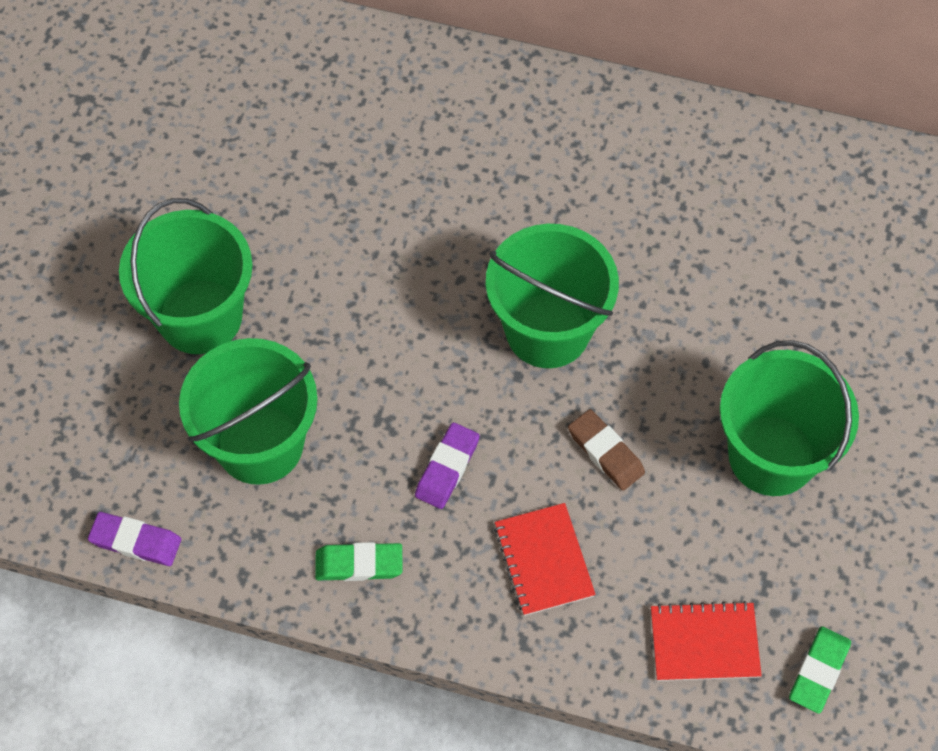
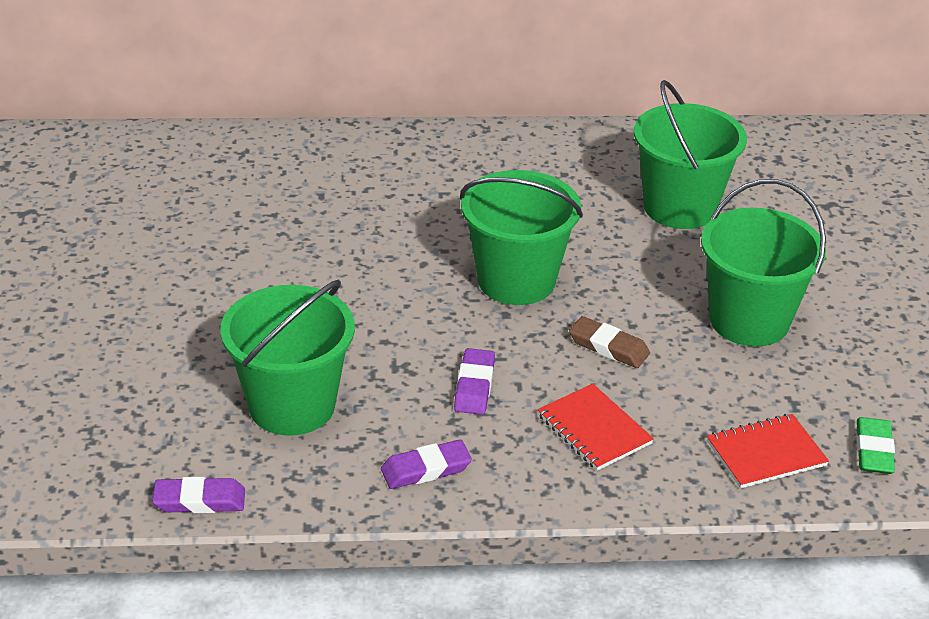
camera: 20 degrees left, 25 degrees down
green bucket [119,198,253,354] -> green bucket moved to [634,80,747,229]
green eraser [315,542,403,581] -> purple eraser [381,440,472,489]

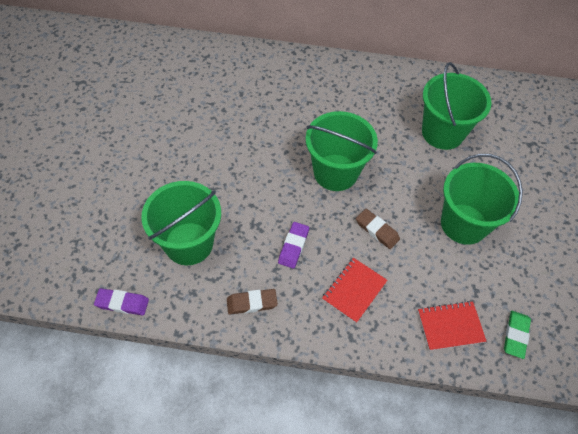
camera: 10 degrees right, 20 degrees up
purple eraser [381,440,472,489] -> brown eraser [227,289,278,315]
red notebook [537,384,654,471] -> red notebook turned 60 degrees clockwise [322,258,388,323]

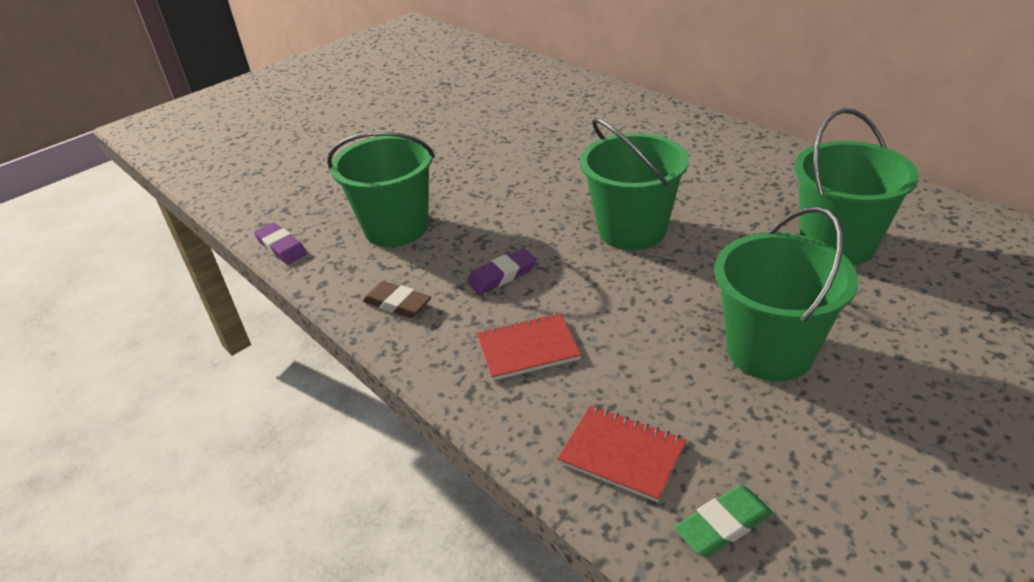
camera: 45 degrees right, 20 degrees down
brown eraser [356,209,400,249] -> none

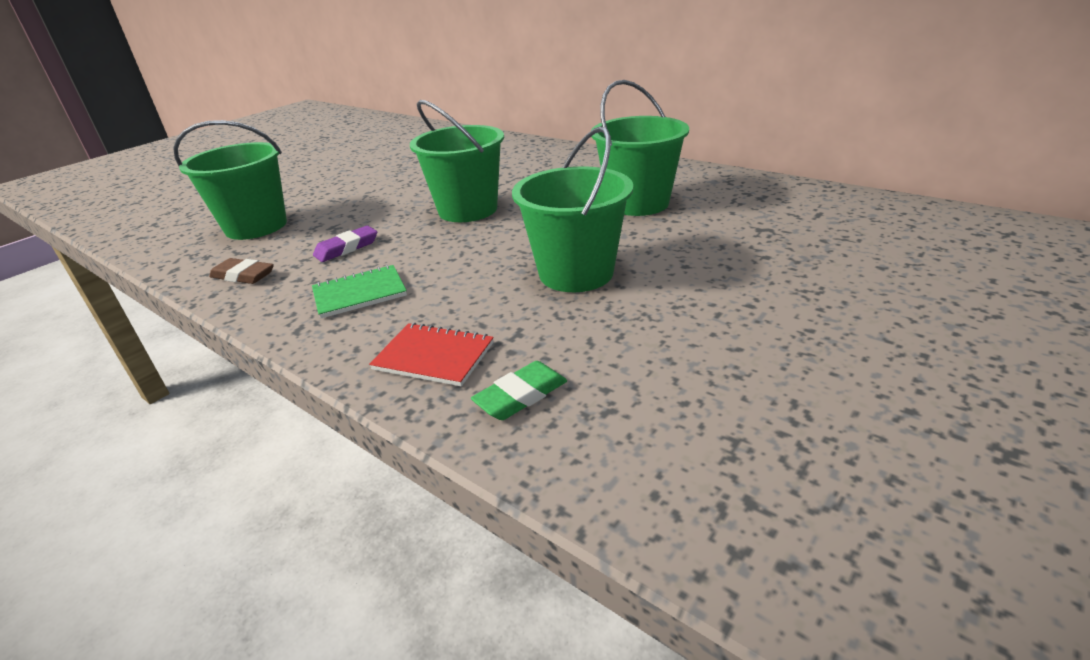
camera: 10 degrees left, 5 degrees down
purple eraser [254,223,307,264] -> none
red notebook [477,313,581,381] -> green notebook [312,265,407,318]

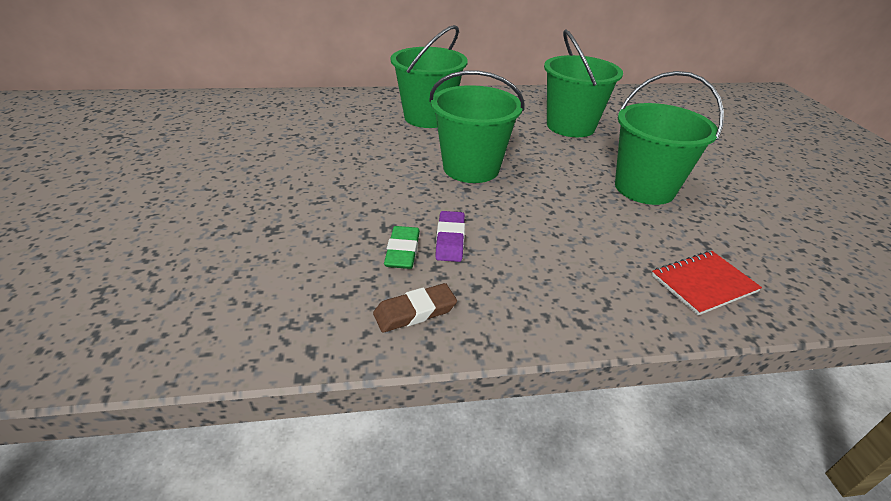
camera: 50 degrees left, 5 degrees up
green bucket [174,120,287,240] -> green bucket moved to [391,25,468,128]
green notebook [312,265,407,318] -> none
green eraser [471,361,567,420] -> green eraser moved to [384,226,420,269]

